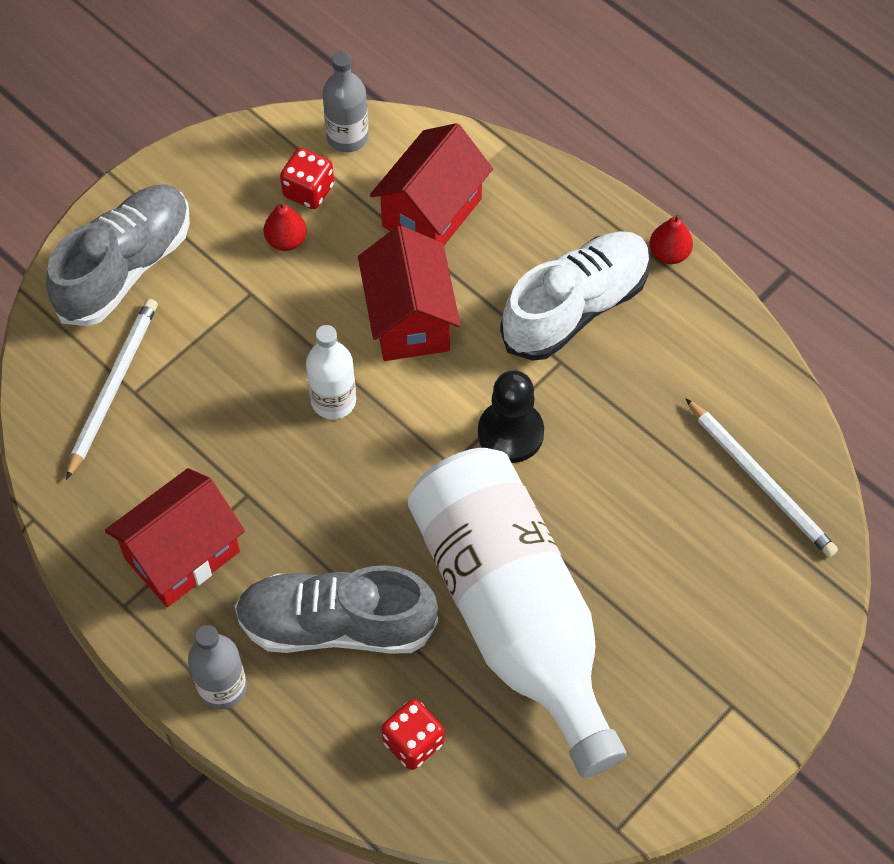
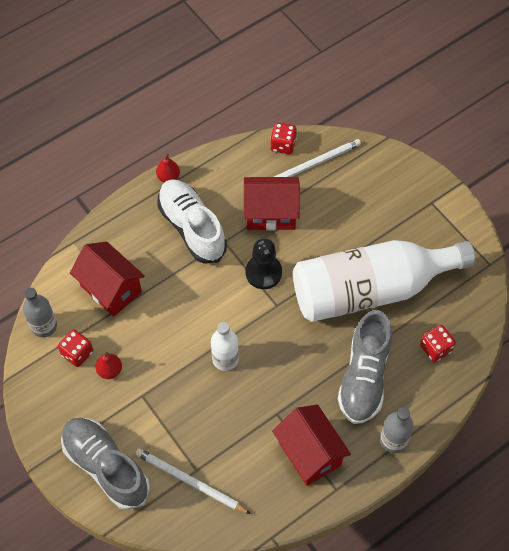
camera: 80 degrees left, 0 degrees up
red house [358,225,460,361] -> red house moved to [244,177,300,231]
none -> red dice [270,123,297,154]

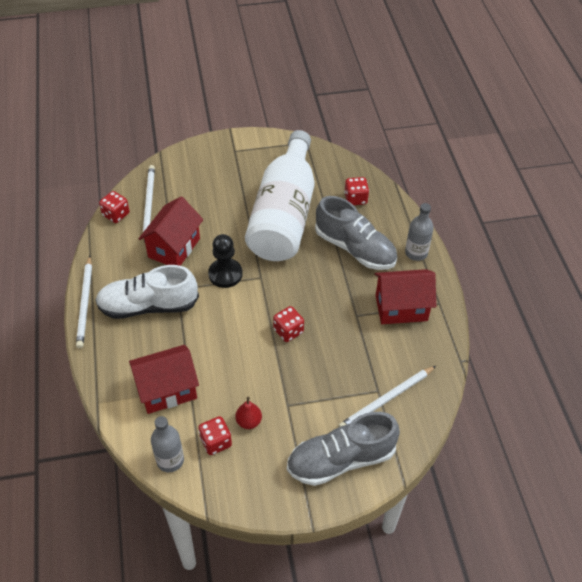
camera: 65 degrees left, 10 degrees down
red pear [156,154,180,183] -> white pencil [76,256,92,348]
white bottle [211,322,239,371] -> red dice [273,306,304,342]

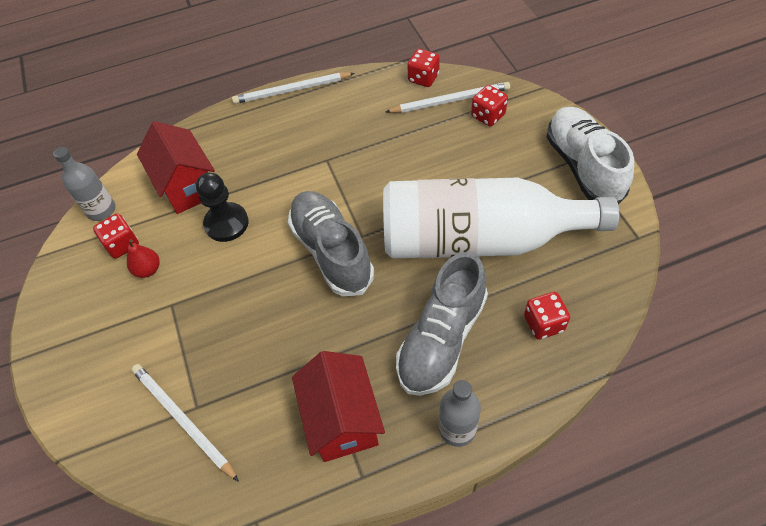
camera: 85 degrees right, 5 degrees up
white shoe [95,265,199,319] -> white shoe moved to [546,107,634,205]
red house [139,197,203,266] -> none
black pawn [208,234,243,288] -> black pawn moved to [196,172,249,242]
red dice [273,306,304,342] -> red dice moved to [471,85,508,126]
grey shoe [287,412,400,486] -> grey shoe moved to [288,191,374,296]

